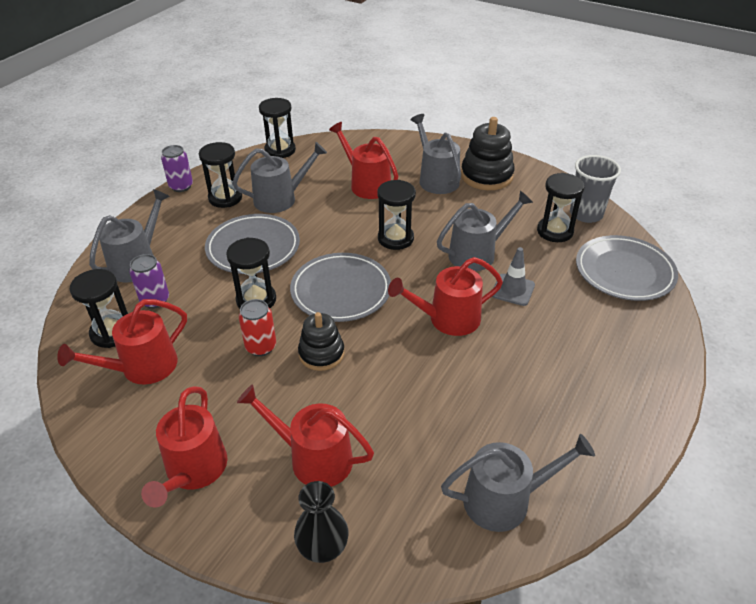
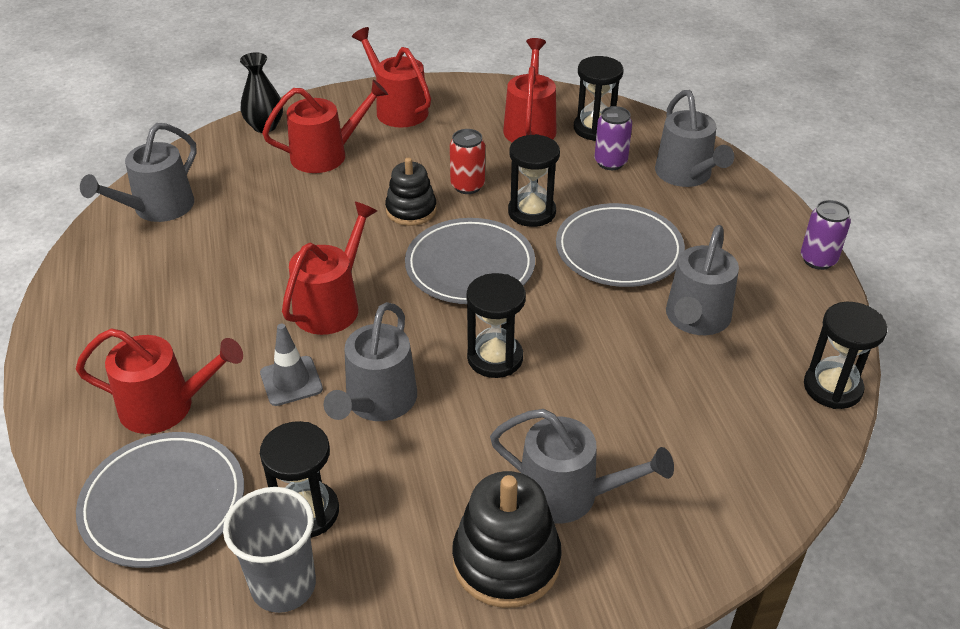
camera: 135 degrees right, 0 degrees up
black hourglass [199,142,242,208] -> none
red watering can [329,122,398,199] -> red watering can moved to [76,328,243,434]

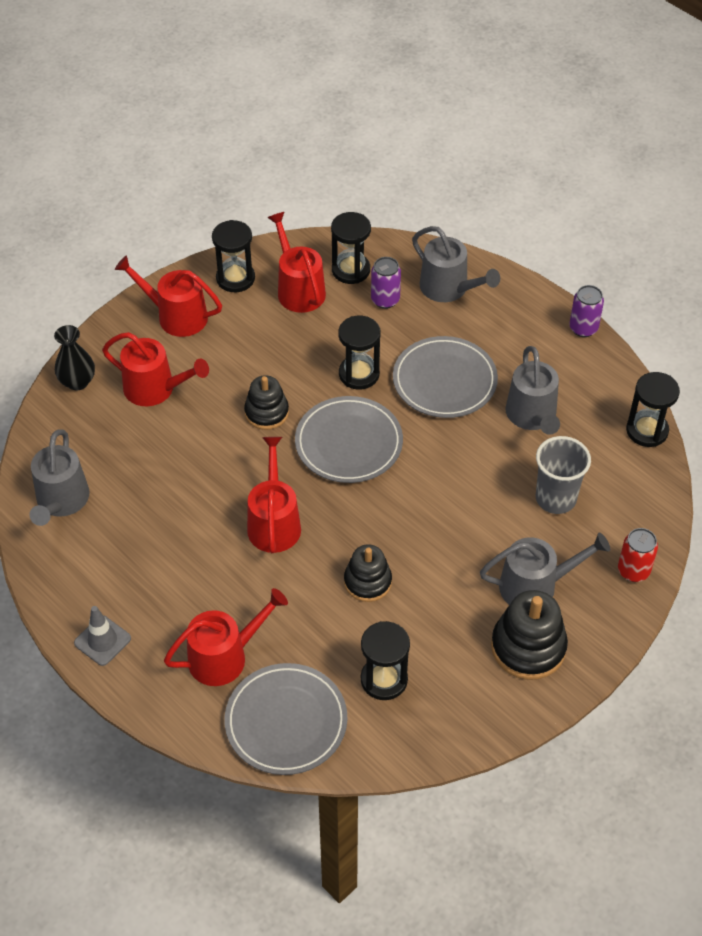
camera: 30 degrees left, 10 degrees up
grey cup [223,487,316,613] -> grey cup moved to [536,436,591,514]
grey traffic cone [260,324,323,406] -> grey traffic cone moved to [74,606,131,666]
red watering can [262,79,388,173] -> red watering can turned 75 degrees clockwise [102,332,209,406]
grey watering can [324,302,417,421] -> black stacking toy [344,544,392,602]
red can [450,129,485,194] -> red can moved to [618,528,658,582]
black hourglass [467,273,526,378] -> black hourglass moved to [212,220,255,292]

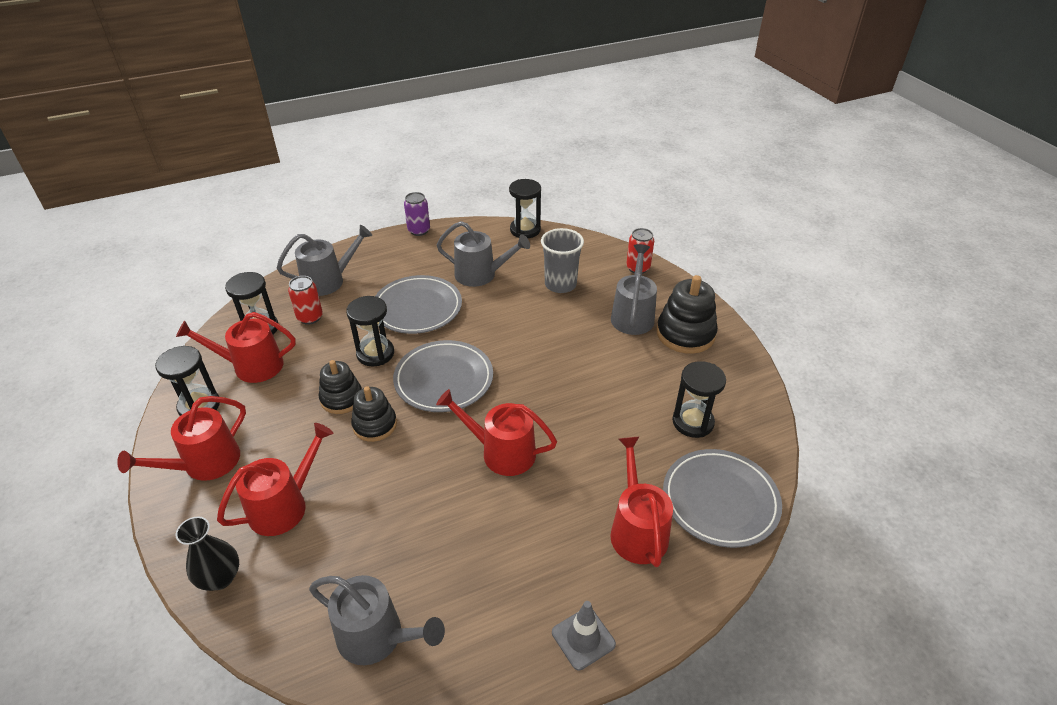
camera: 70 degrees left, 10 degrees down
black stacking toy [344,544,392,602] -> black stacking toy moved to [319,360,362,414]
purple can [371,257,401,309] -> red can [288,276,323,325]

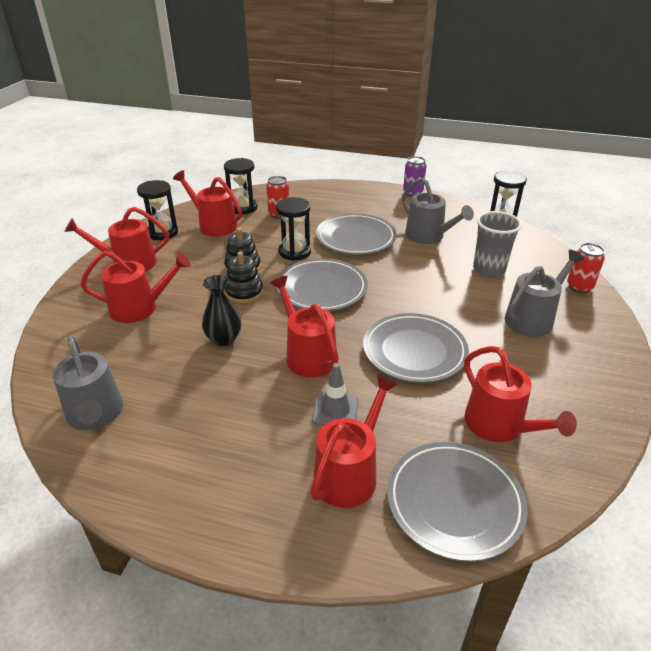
camera: 40 degrees right, 5 degrees down
black vase [176,517,239,591] -> black vase moved to [202,275,241,346]
grey watering can [277,225,372,296] -> none
grey traffic cone [552,601,616,670] -> grey traffic cone moved to [312,363,359,426]
black stacking toy [656,275,718,354] -> none
black hourglass [672,361,726,438] -> red watering can [464,346,577,442]
none -> grey plate [363,313,469,383]

